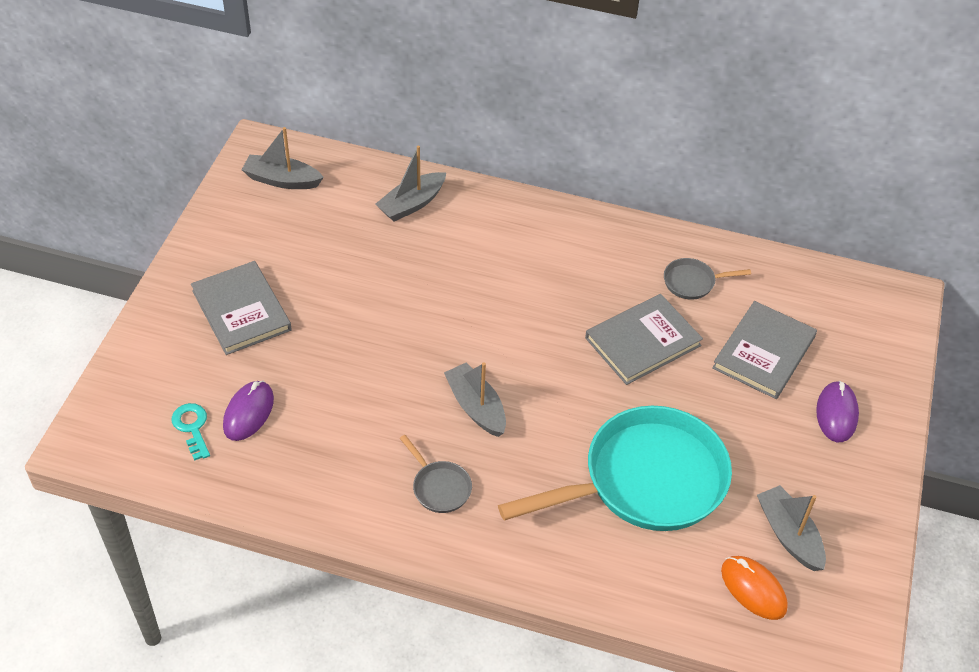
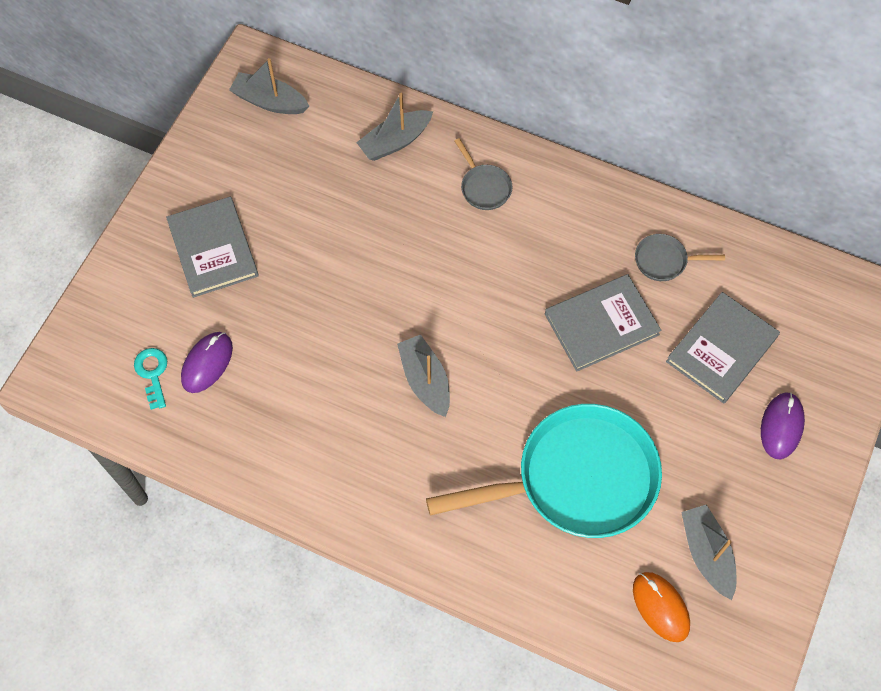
camera: 10 degrees right, 15 degrees up
grey pan [400,435,472,513] -> grey pan moved to [455,138,512,210]

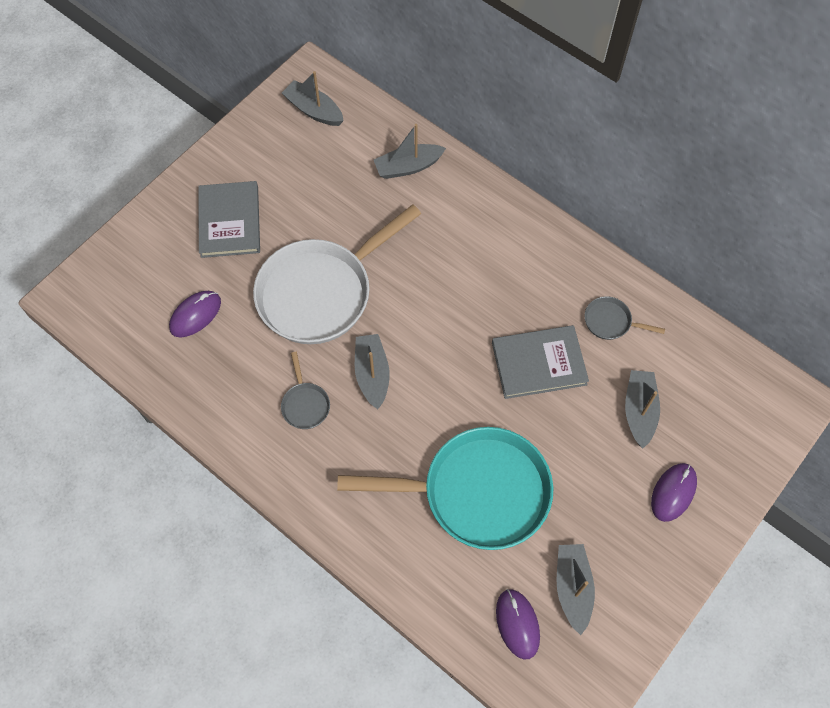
camera: 15 degrees right, 0 degrees up
turquoise key [134,348,167,410] -> none
grey pan [455,138,512,210] -> grey pan moved to [281,352,330,429]
orange mouse [633,572,690,642] -> purple mouse [496,589,540,659]
grey book [666,292,780,404] -> grey boat [625,370,660,448]
none -> white pan [253,204,421,344]

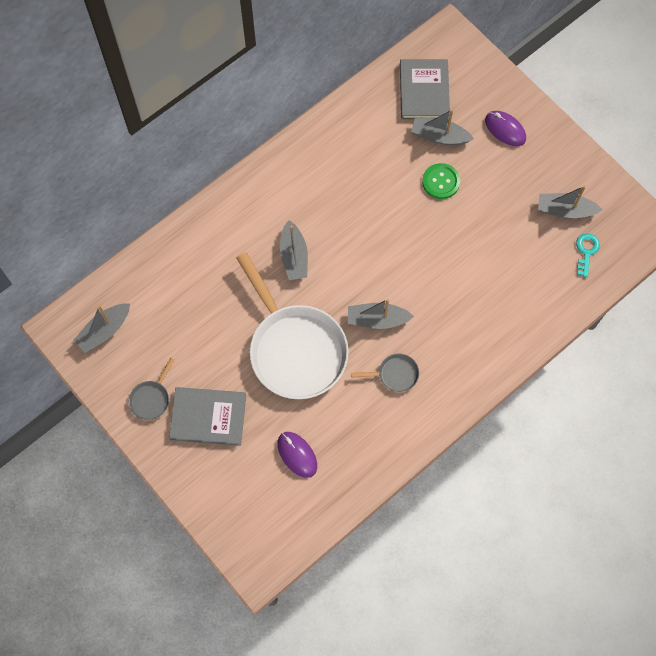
camera: 80 degrees left, 5 degrees up
turquoise pan [337,427,553,550] -> none
grey boat [374,124,446,179] -> grey boat moved to [280,220,308,280]
grey book [492,325,589,399] -> grey book moved to [400,59,450,120]
purple mouse [496,589,540,659] -> turquoise key [576,233,600,277]
grey pan [585,296,665,340] -> grey pan moved to [129,358,174,420]
none -> green button [422,163,460,199]

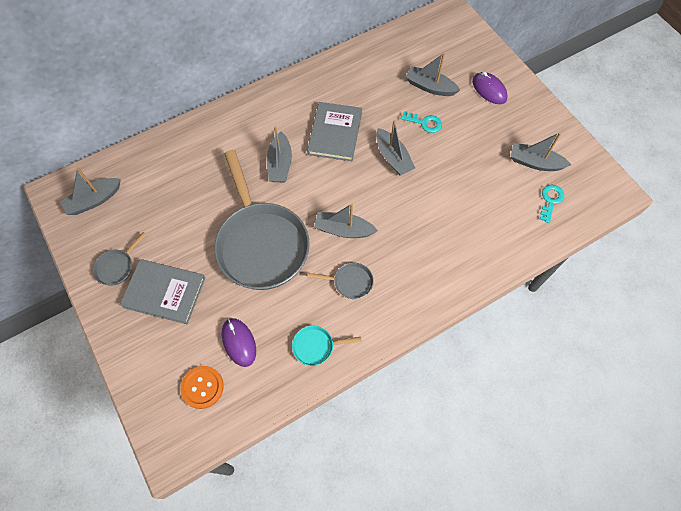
camera: 10 degrees right, 5 degrees down
white pan [236,252,349,399] -> grey pan [214,150,310,290]
grey book [400,59,450,120] -> grey book moved to [307,102,362,161]
green button [422,163,460,199] -> turquoise key [401,111,442,133]
none -> orange button [180,366,224,409]
none -> turquoise pan [292,326,362,366]
none -> grey boat [376,120,415,175]

